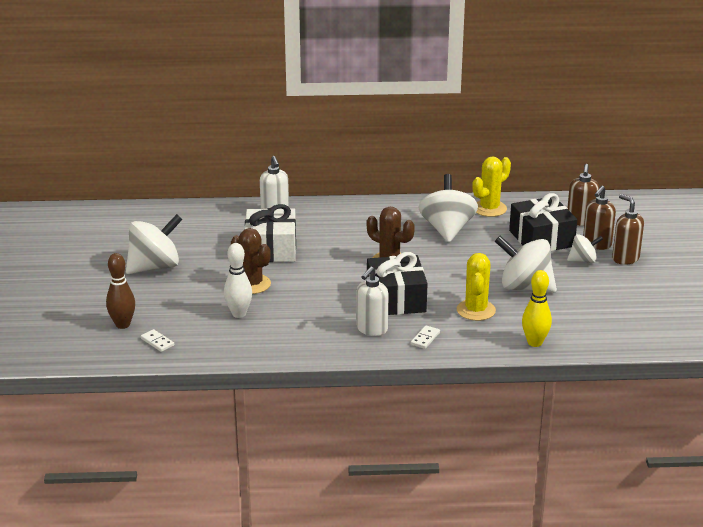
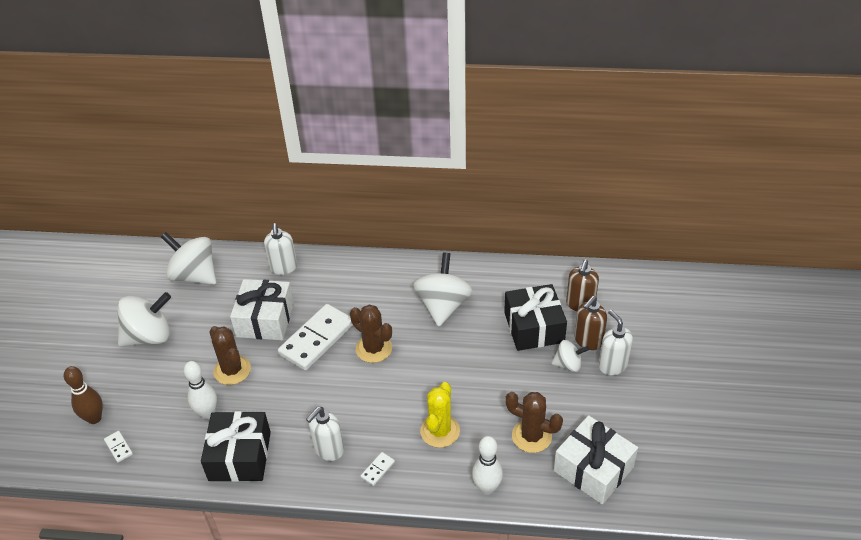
camera: 10 degrees right, 15 degrees up
black gift [367,252,428,315] -> black gift moved to [201,411,271,482]
yellow cactus [472,156,511,217] -> none
white spinning top [495,236,557,293] -> white spinning top moved to [161,232,216,285]
yellow bowling pin [522,270,552,347] -> white bowling pin [472,436,503,495]
brown soap dispenser [612,194,644,265] -> white soap dispenser [599,310,633,375]
none -> white domino [278,304,353,371]
none -> brown cactus [505,392,563,453]
none -> white gift [554,415,638,504]

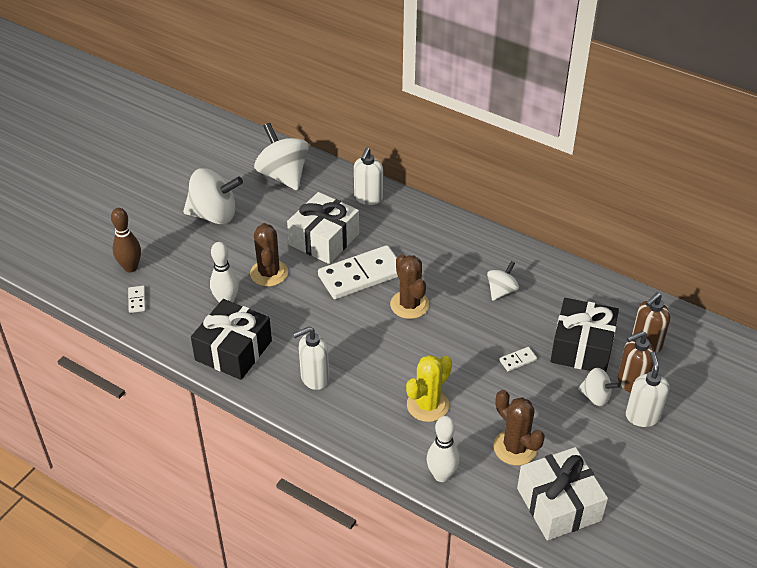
camera: 25 degrees right, 0 degrees up
white domino [361,452,395,486] -> white domino moved to [499,347,537,372]
white spinning top [413,252,473,327] -> white spinning top [487,261,519,301], size x0.54

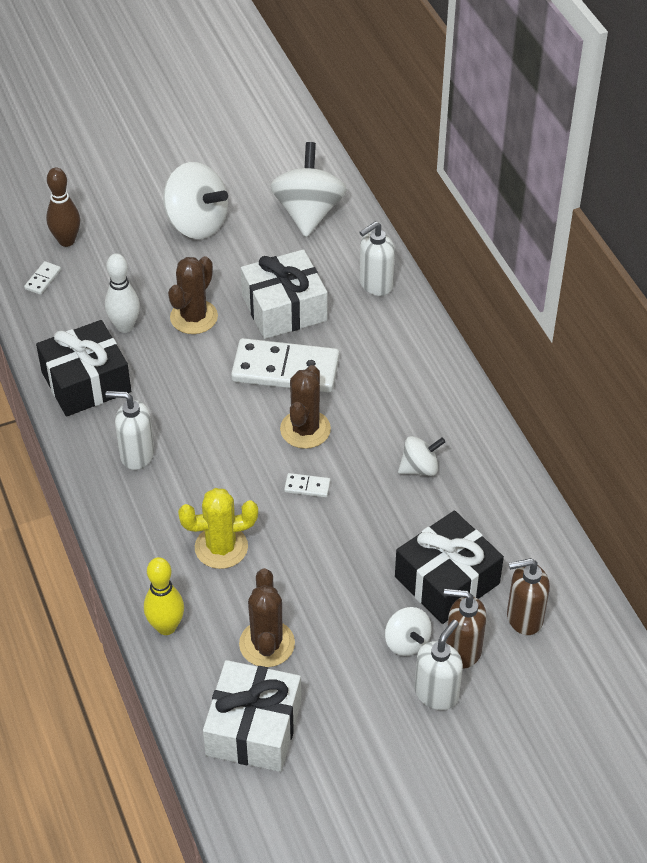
camera: 35 degrees right, 5 degrees up
white bowling pin [426,416,460,482] -> yellow bowling pin [144,557,184,635]
white domino [499,347,537,372] -> white domino moved to [284,473,331,497]

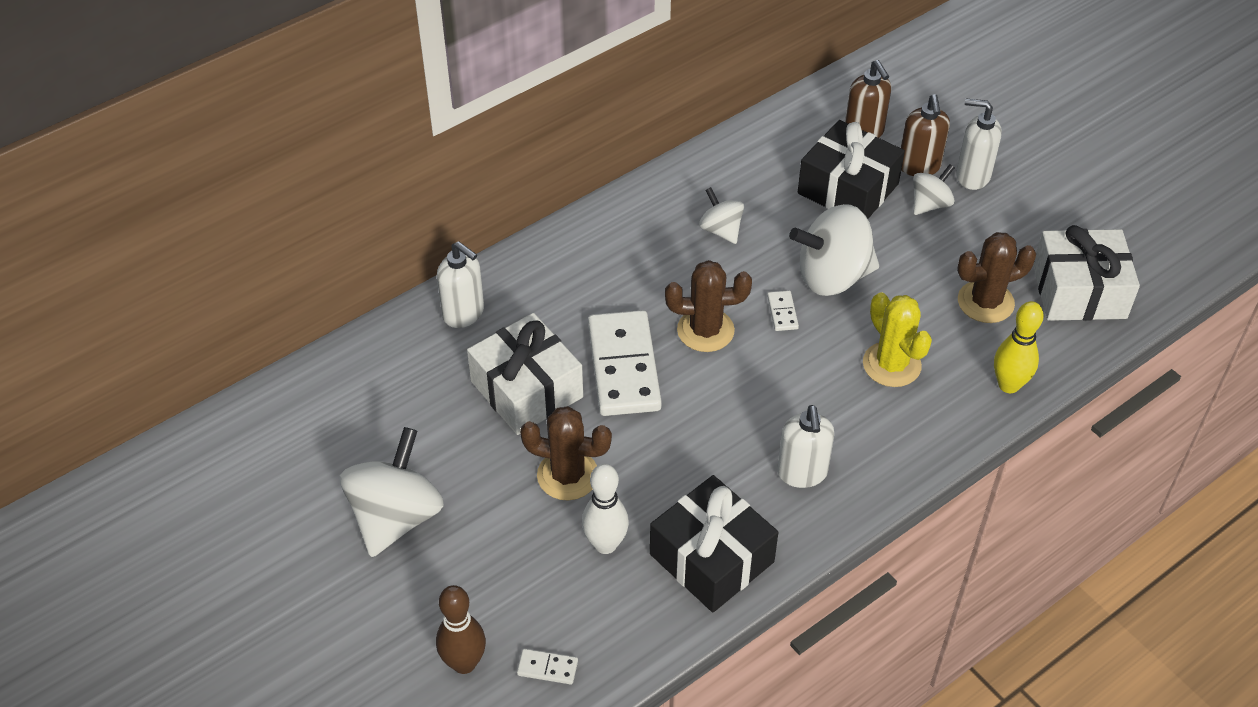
camera: 105 degrees left, 0 degrees up
white spinning top [270,142,347,237] -> white spinning top moved to [789,204,879,296]

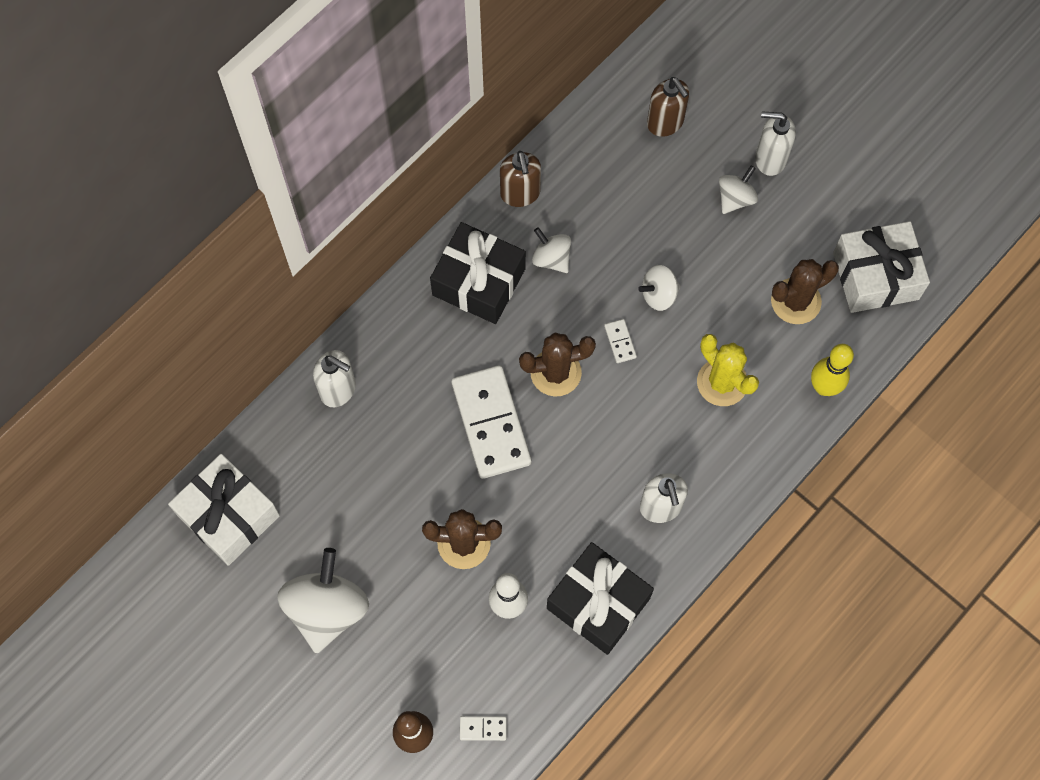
camera: 10 degrees left, 20 degrees up
white gift [467,313,583,435] -> white gift moved to [168,454,280,566]
white spinning top [789,204,879,296] -> white spinning top [638,265,681,311], size x0.54
black gift [798,120,905,219] -> black gift moved to [430,222,526,324]
brown soap dispenser [901,94,950,176] -> brown soap dispenser moved to [500,151,541,207]

